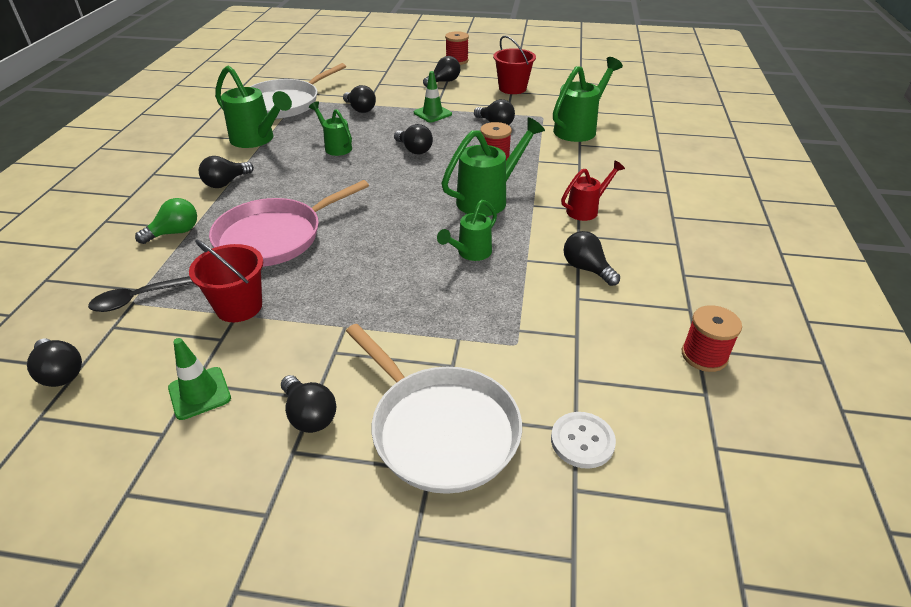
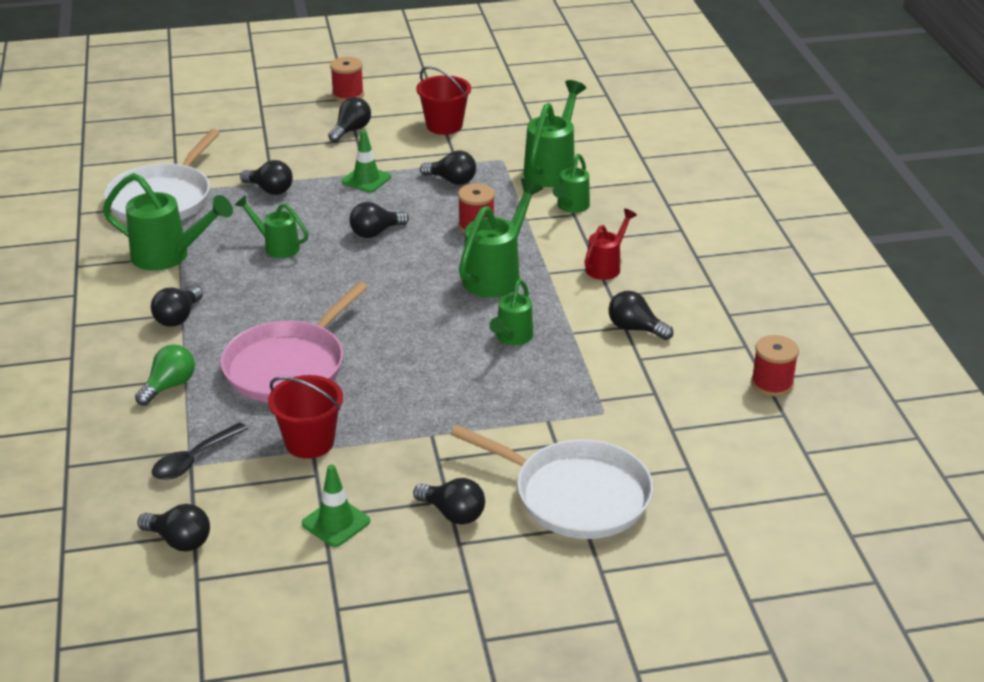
camera: 20 degrees left, 5 degrees down
black light bulb [394,124,433,154] -> black light bulb turned 120 degrees clockwise [349,202,409,238]
white button [551,412,616,469] -> none
none -> green watering can [553,154,590,213]

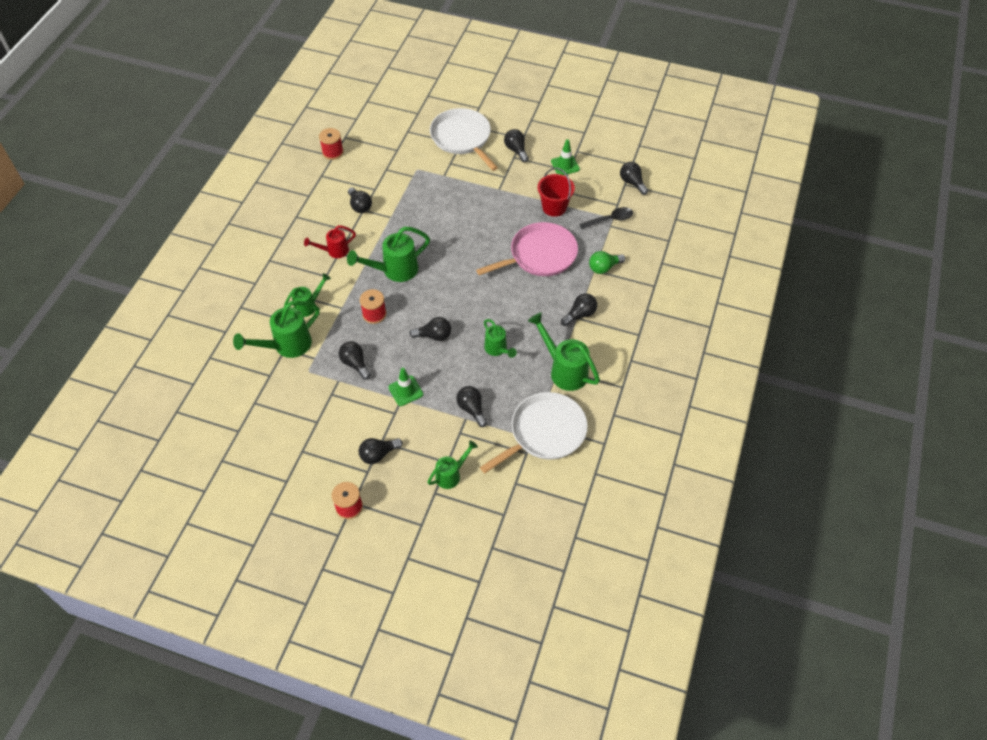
camera: 150 degrees left, 20 degrees up
red bucket [416,66,471,135] -> none
green watering can [489,279,533,345] -> green watering can moved to [427,441,478,489]

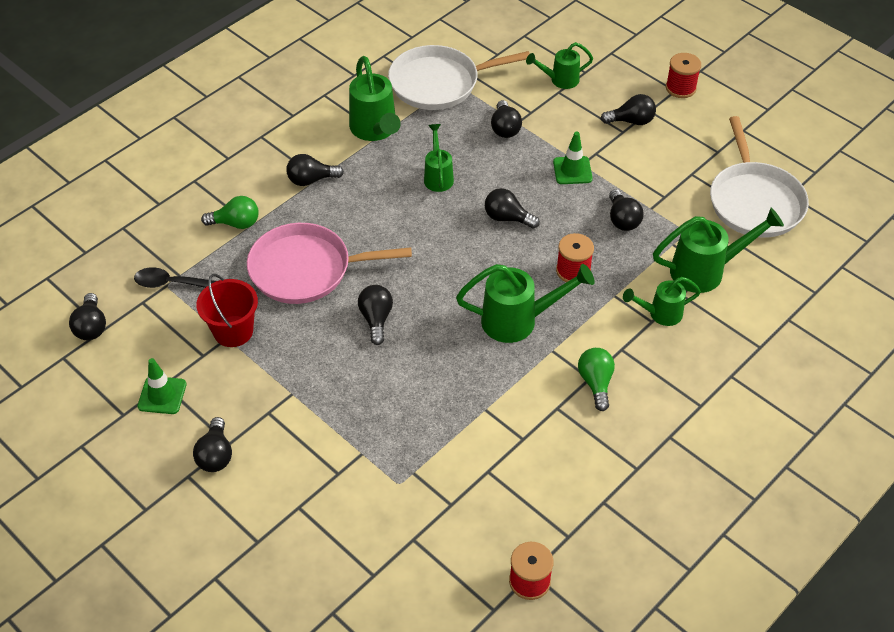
camera: 155 degrees left, 5 degrees down
red watering can [304,225,356,258] -> green light bulb [578,348,615,411]
black light bulb [348,187,372,213] -> black light bulb moved to [358,285,393,345]
white pan [430,108,498,171] -> white pan moved to [710,116,809,238]

